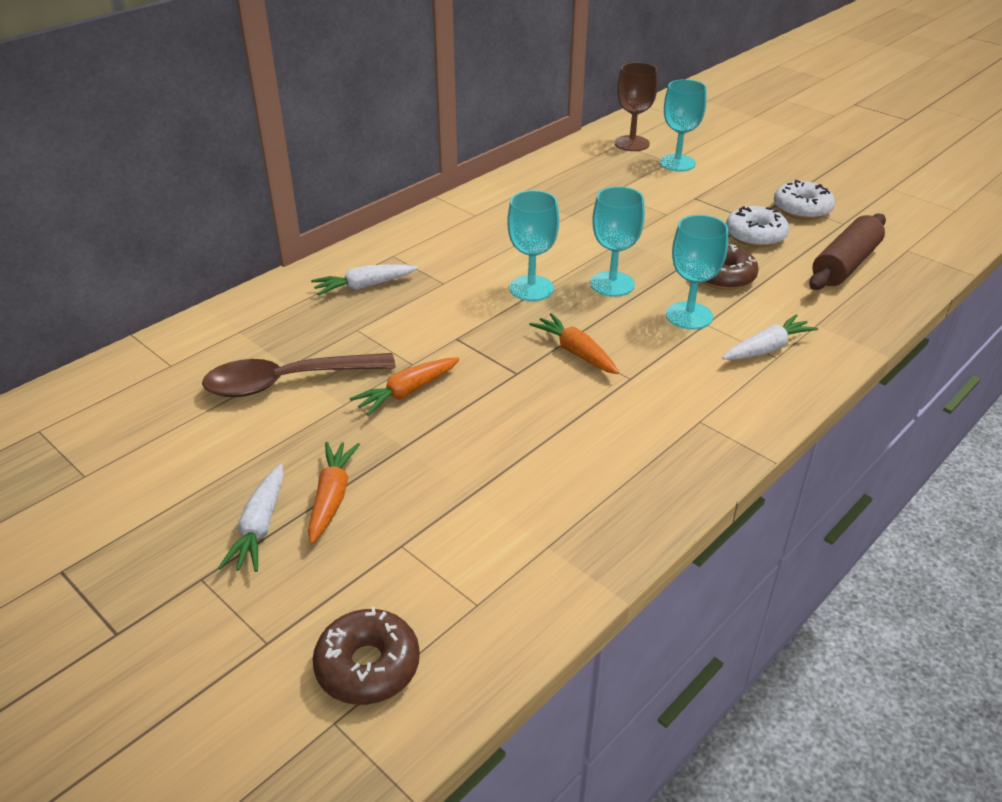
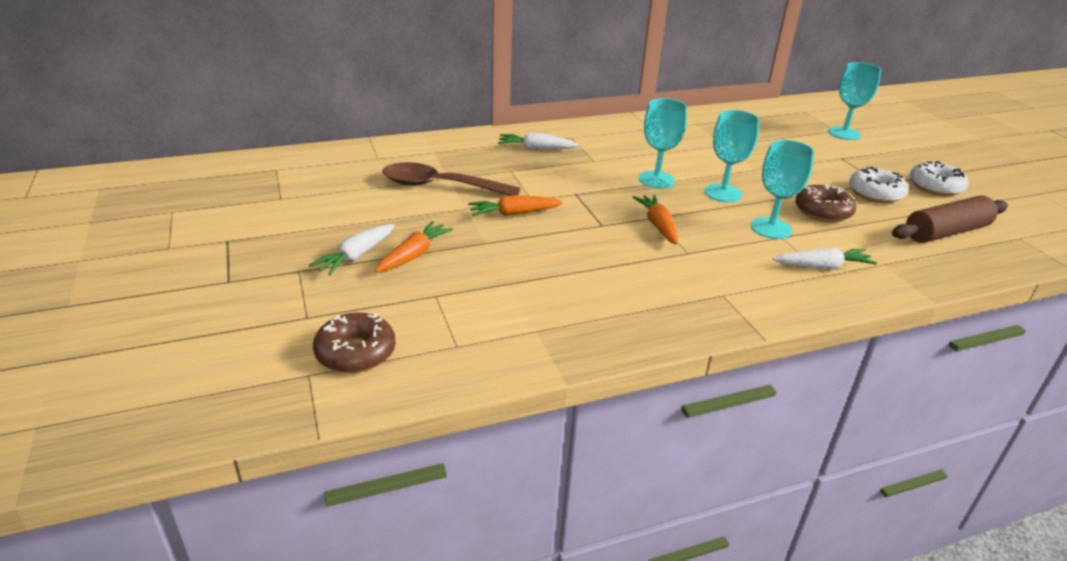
camera: 25 degrees right, 5 degrees down
brown goblet [615,62,658,151] -> none

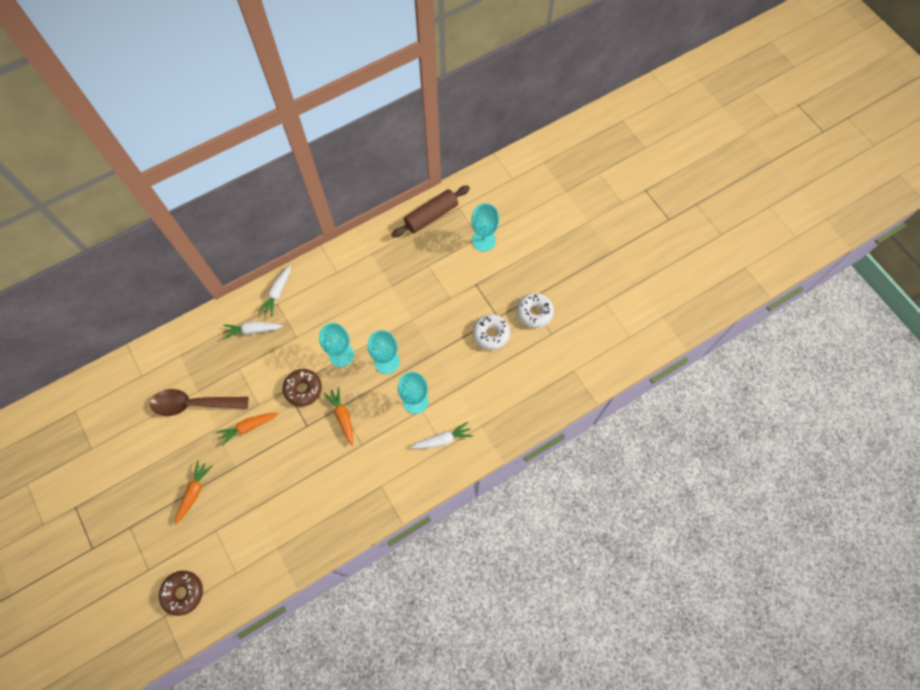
camera: 10 degrees left, 35 degrees up
white carrot [309,224,395,275] -> white carrot moved to [258,265,291,317]
brown donut [795,184,856,222] -> brown donut moved to [283,369,322,407]
brown rolling pin [892,195,1008,243] -> brown rolling pin moved to [391,185,470,238]

